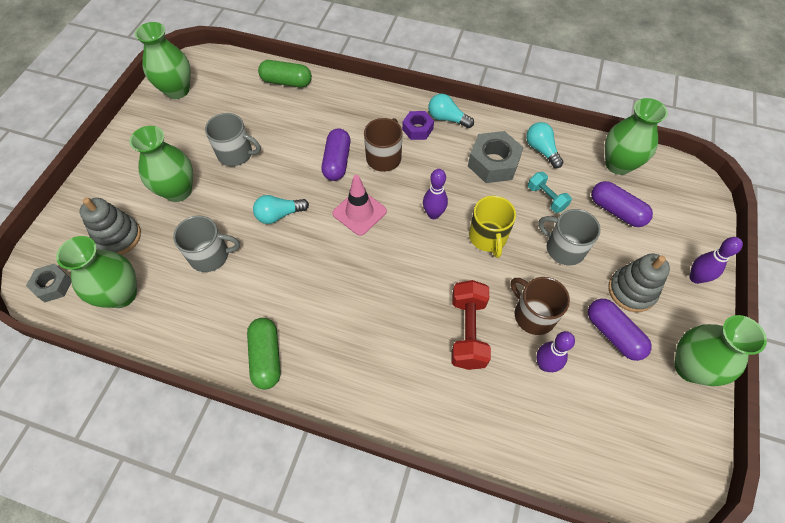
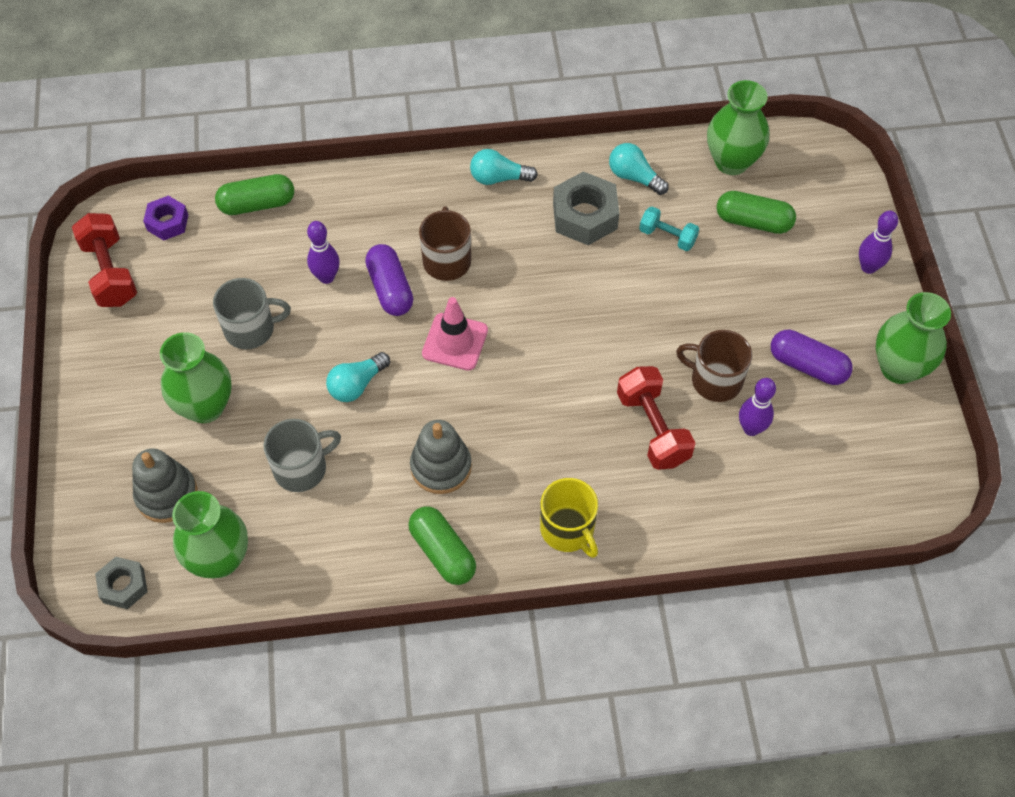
camera: 25 degrees left, 0 degrees up
green vase [135,22,191,99] -> red dumbbell [72,213,137,307]
purple nut [402,111,434,140] -> purple nut moved to [143,196,188,240]
purple bowling pin [423,169,448,219] -> purple bowling pin moved to [307,221,340,284]
yellow mug [469,196,516,258] -> yellow mug moved to [540,478,598,558]
grey mug [538,209,601,265] -> none
purple capsule [591,181,653,227] -> green capsule [717,191,796,234]
grey stacking toy [608,254,670,312] -> grey stacking toy moved to [410,420,472,494]

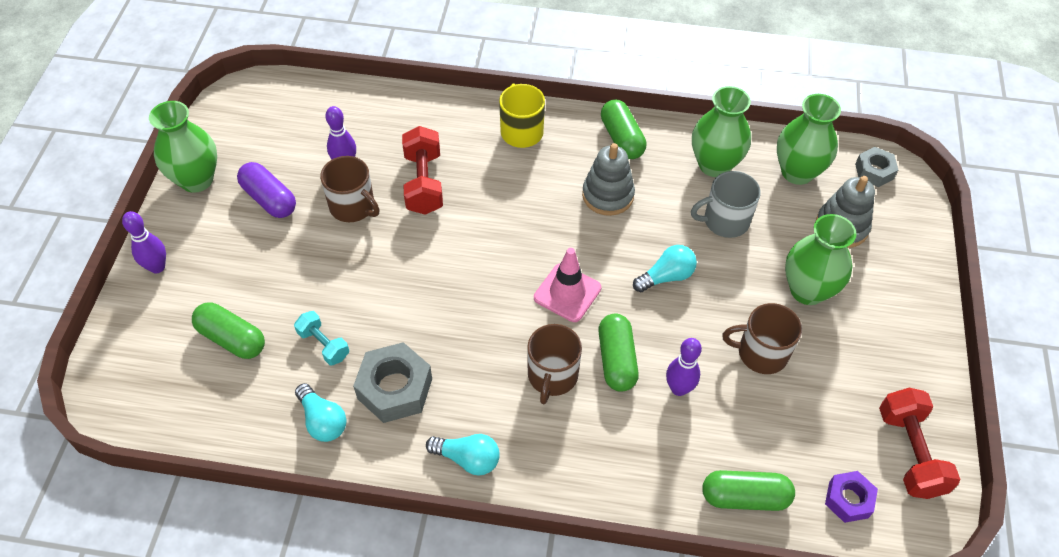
camera: 165 degrees left, 5 degrees down
grey mug [213,278,291,349] -> brown mug [722,303,802,374]
purple capsule [365,244,413,316] -> green capsule [598,314,639,391]
green vase [707,80,769,175] -> green vase moved to [692,86,751,177]

